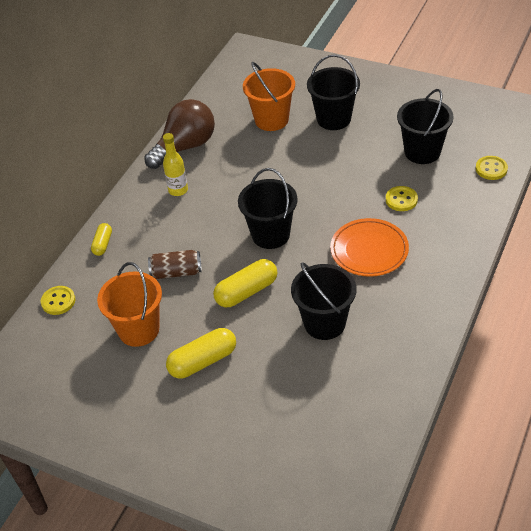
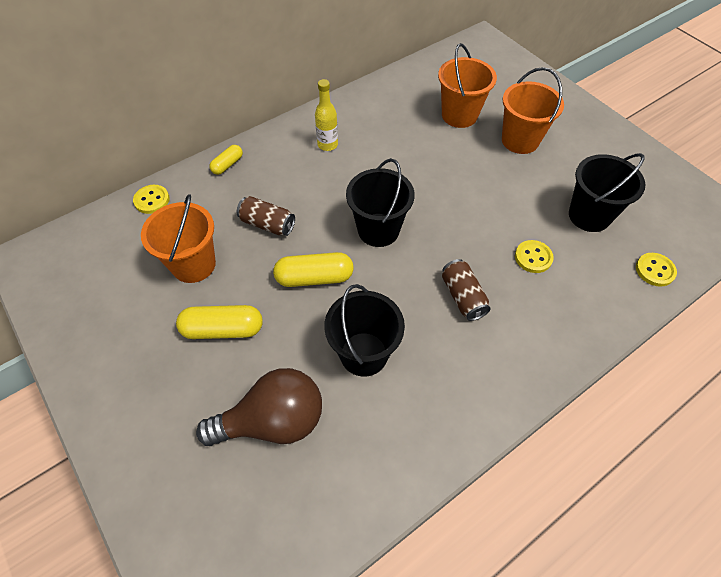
camera: 25 degrees right, 10 degrees up
brown light bulb [144,99,215,169] -> brown light bulb moved to [196,368,322,446]
black bucket [307,54,360,130] -> orange bucket [502,67,564,154]
orange plate [330,218,409,277] -> brown can [442,259,491,321]

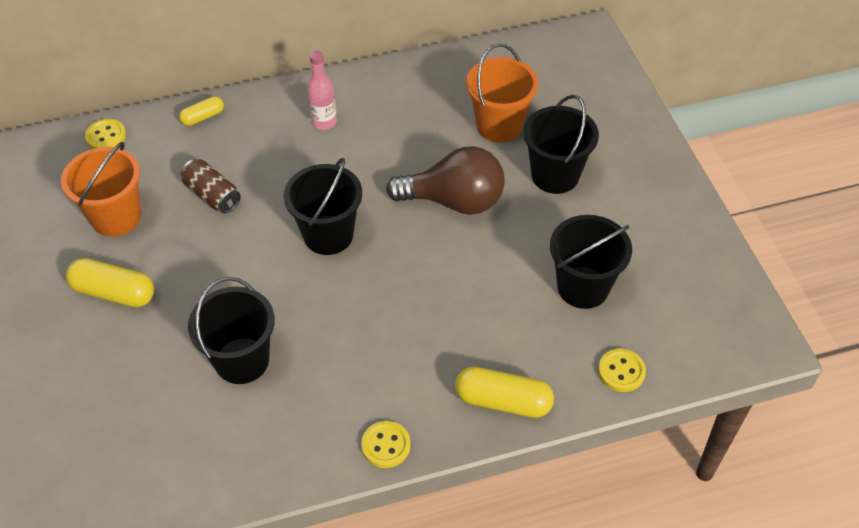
camera: 20 degrees right, 5 degrees down
brown light bulb [196,368,322,446] -> brown light bulb moved to [386,146,505,215]
yellow capsule [273,252,354,287] -> yellow capsule moved to [455,367,554,418]
yellow bottle [315,79,338,151] -> pink bottle [307,51,337,130]
brown can [442,259,491,321] -> none
orange bucket [502,67,564,154] -> black bucket [523,95,599,194]
yellow button [515,240,554,273] -> yellow button moved to [361,421,411,468]

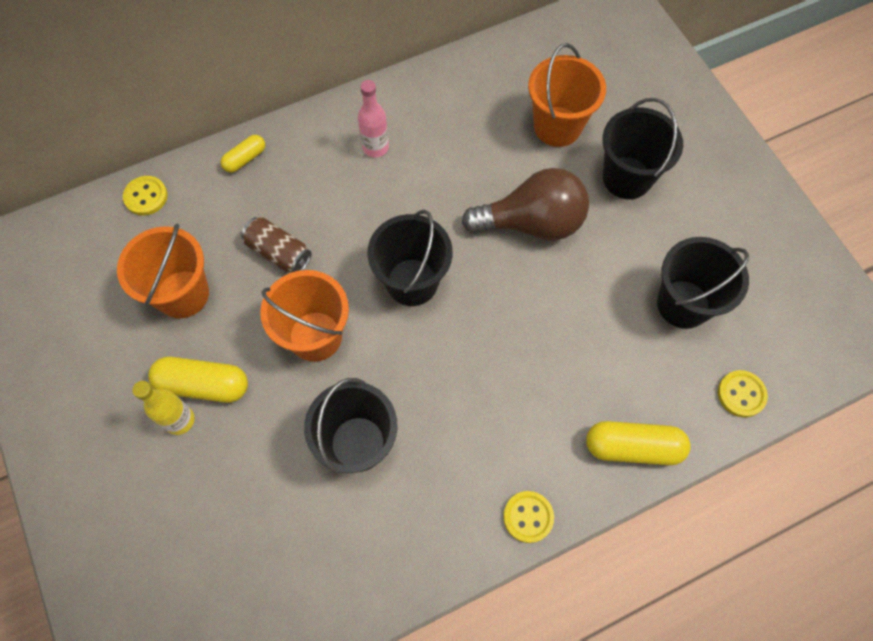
camera: 10 degrees left, 15 degrees up
none -> yellow bottle [132,381,195,435]
none -> orange bucket [260,270,349,362]

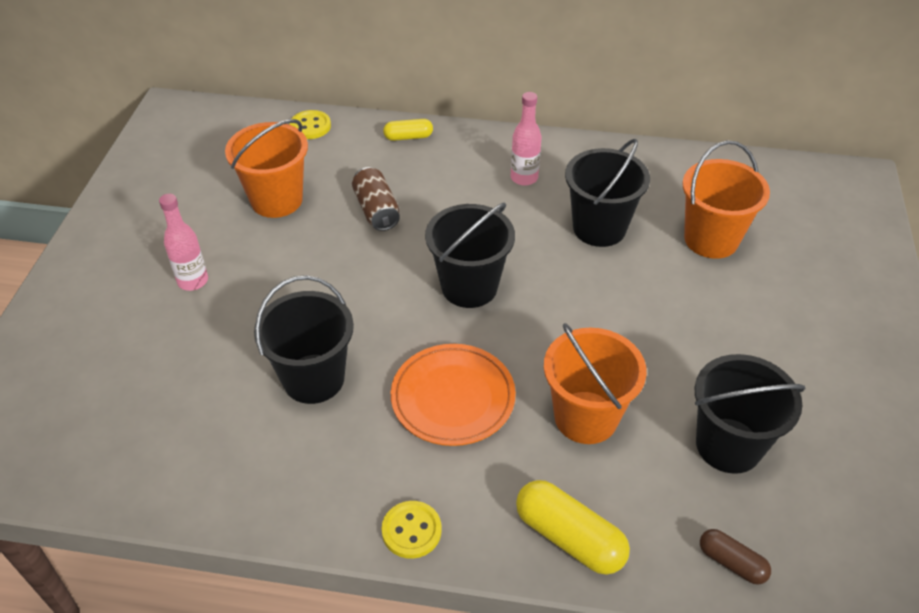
camera: 35 degrees right, 20 degrees down
yellow bottle [132,381,195,435] -> pink bottle [159,194,208,291]
yellow capsule [148,357,248,403] -> none
orange bucket [260,270,349,362] -> orange bucket moved to [544,323,647,444]
brown light bulb [462,168,589,240] -> none
black bucket [602,98,683,199] -> black bucket moved to [565,139,650,247]
yellow button [718,370,768,418] -> brown capsule [700,529,771,585]
none -> orange plate [391,344,516,446]

